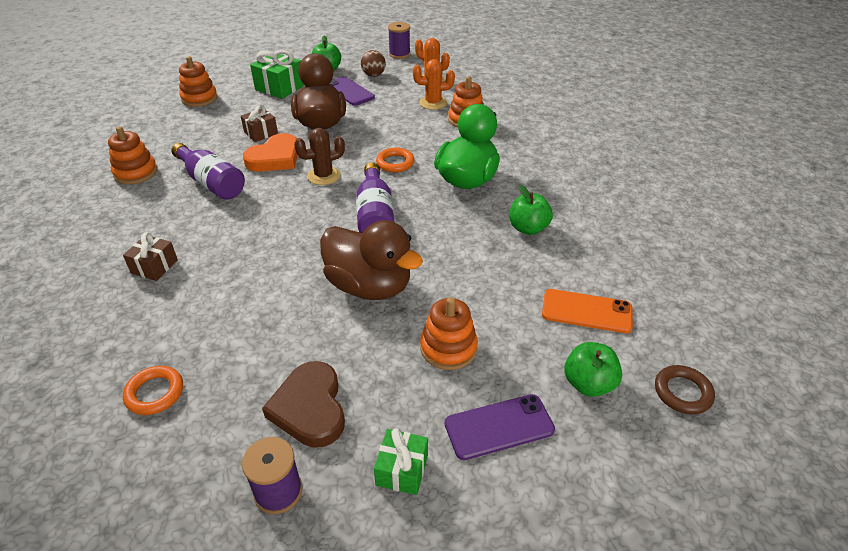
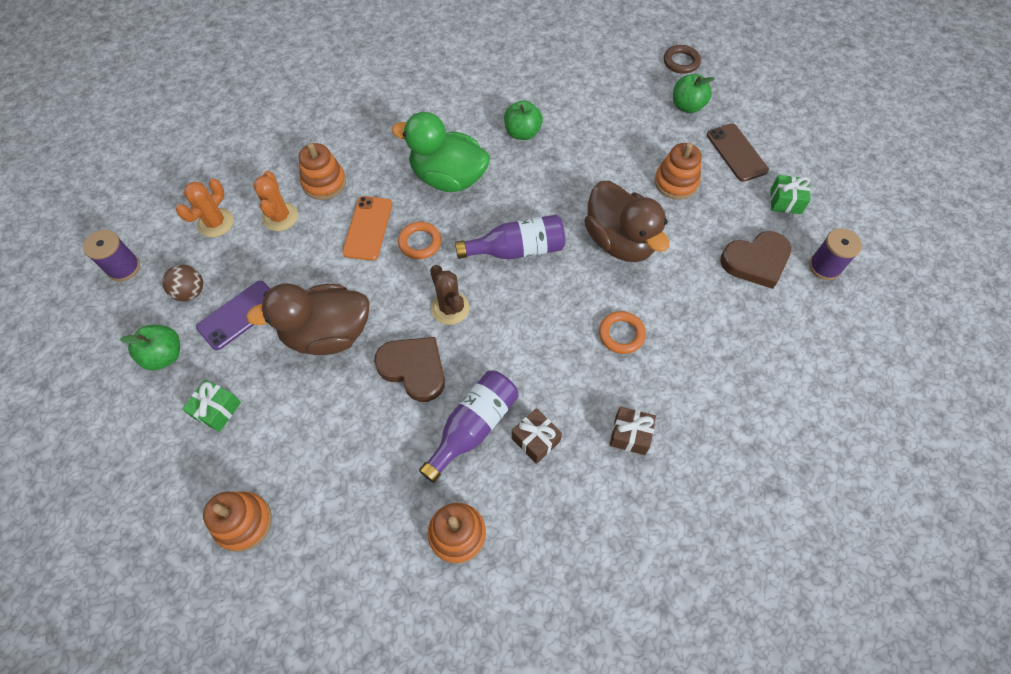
camera: 95 degrees left, 20 degrees up
orange ring [123,366,183,415] -> orange ring moved to [599,311,646,354]
brown gift [241,105,278,142] -> brown gift moved to [512,408,562,464]
orange heart [243,133,298,172] -> brown heart [374,337,445,402]
green gift [250,50,305,99] -> green gift [182,380,241,432], size x0.63
brown duck [320,220,423,300] -> brown duck turned 120 degrees clockwise [584,181,669,262]
purple phone [445,394,555,460] -> brown phone [707,123,769,182]
orange phone [542,289,633,333] -> orange phone moved to [342,196,392,261]

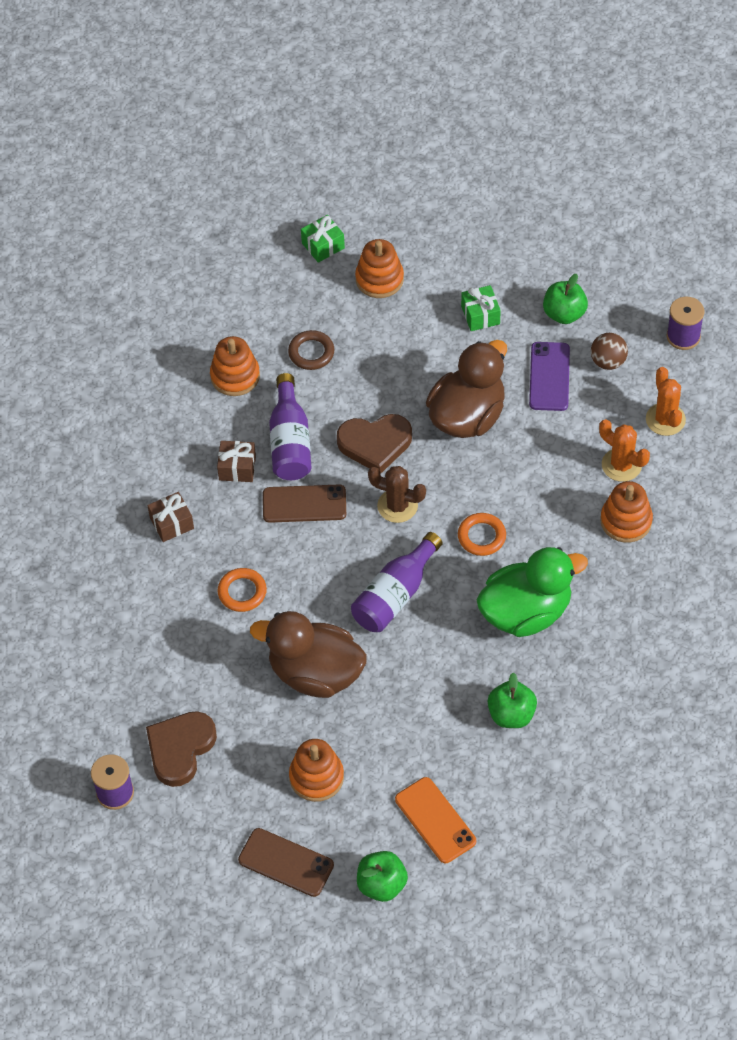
camera: 140 degrees right, 5 degrees down
orange phone [342,196,392,261] -> orange phone moved to [395,777,476,863]
brown ring [664,45,701,74] -> brown ring moved to [288,330,335,370]
green gift [770,175,811,214] -> green gift moved to [301,215,345,263]
none -> brown phone [263,485,346,523]

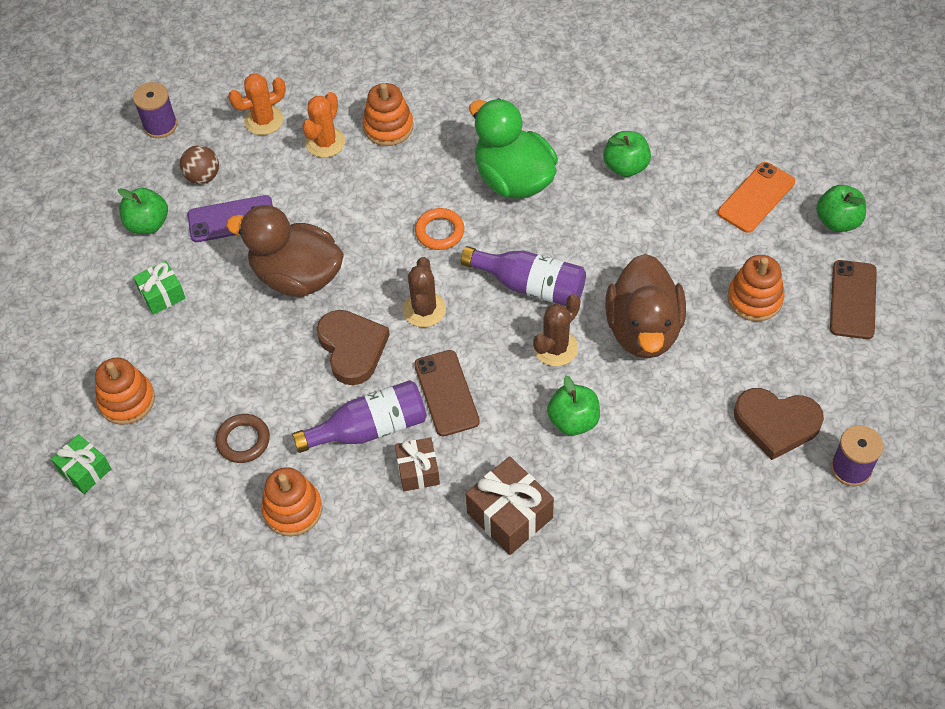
camera: 105 degrees left, 0 degrees up
brown gift [147,492,194,542] -> brown gift [466,456,554,555], size x1.58
orange ring [218,568,267,612] -> green apple [547,376,600,436]
none -> brown cactus [533,294,580,366]

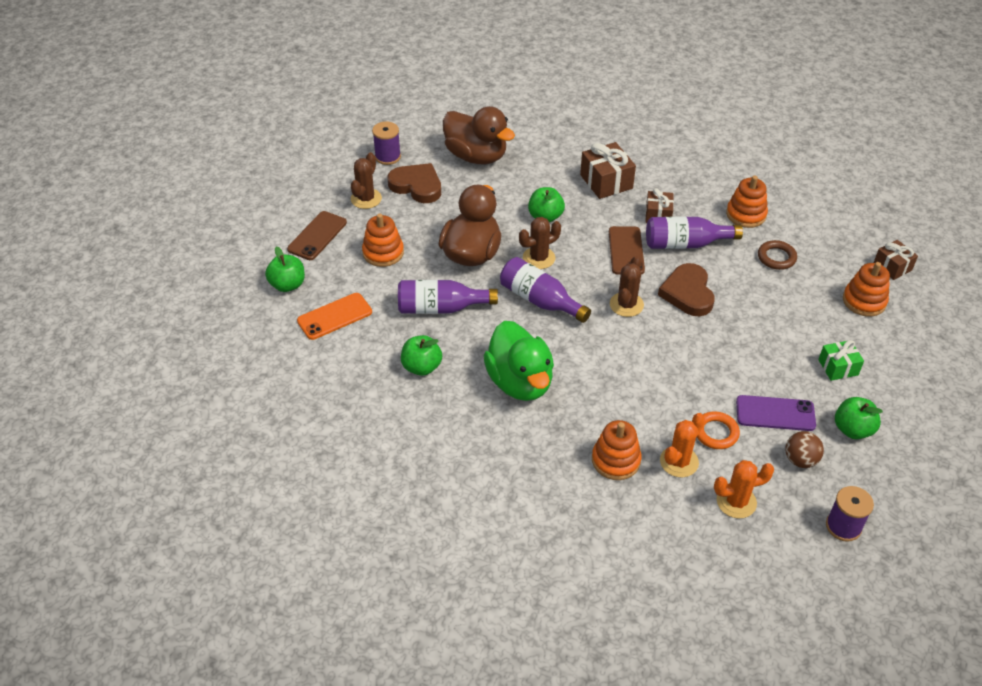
camera: 165 degrees left, 10 degrees down
green gift [51,434,111,494] -> brown gift [874,240,918,280]
brown duck [226,205,344,297] -> brown duck moved to [443,106,515,164]
orange ring [415,208,465,250] -> orange ring moved to [697,411,740,449]
none -> brown cactus [351,152,382,209]
none -> purple bottle [398,280,498,314]

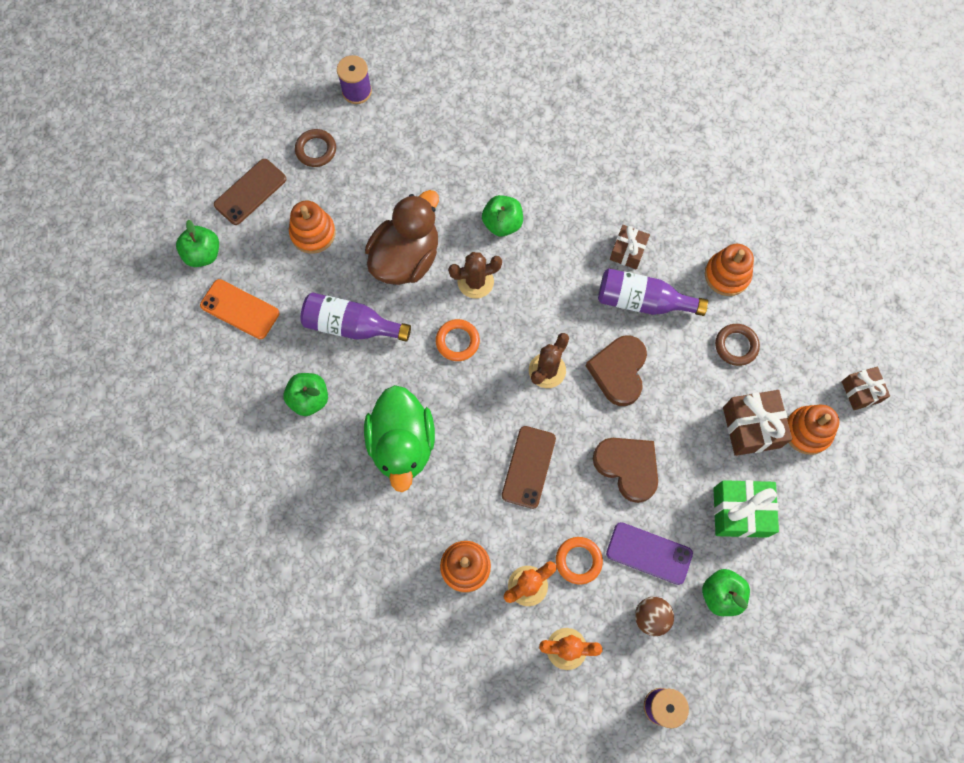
camera: 15 degrees right, 25 degrees up
orange phone [297,293,372,340] -> orange phone turned 45 degrees clockwise [200,279,279,339]
brown cactus [351,152,382,209] -> brown ring [295,129,336,167]
brown heart [387,163,441,203] -> brown heart moved to [593,438,658,503]
brown duck [443,106,515,164] -> none
purple bottle [500,257,591,323] -> orange ring [436,319,480,361]
brown gift [580,142,636,199] -> brown gift moved to [723,390,792,456]
brown phone [609,226,645,275] -> brown phone moved to [502,426,556,509]
green gift [818,340,864,381] -> green gift [713,480,779,538], size x1.58

